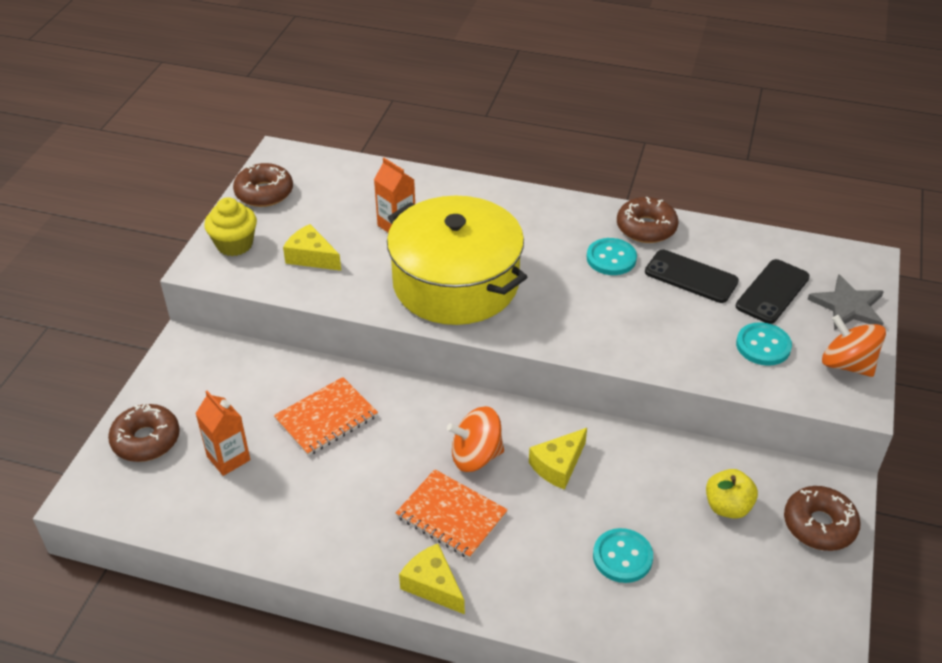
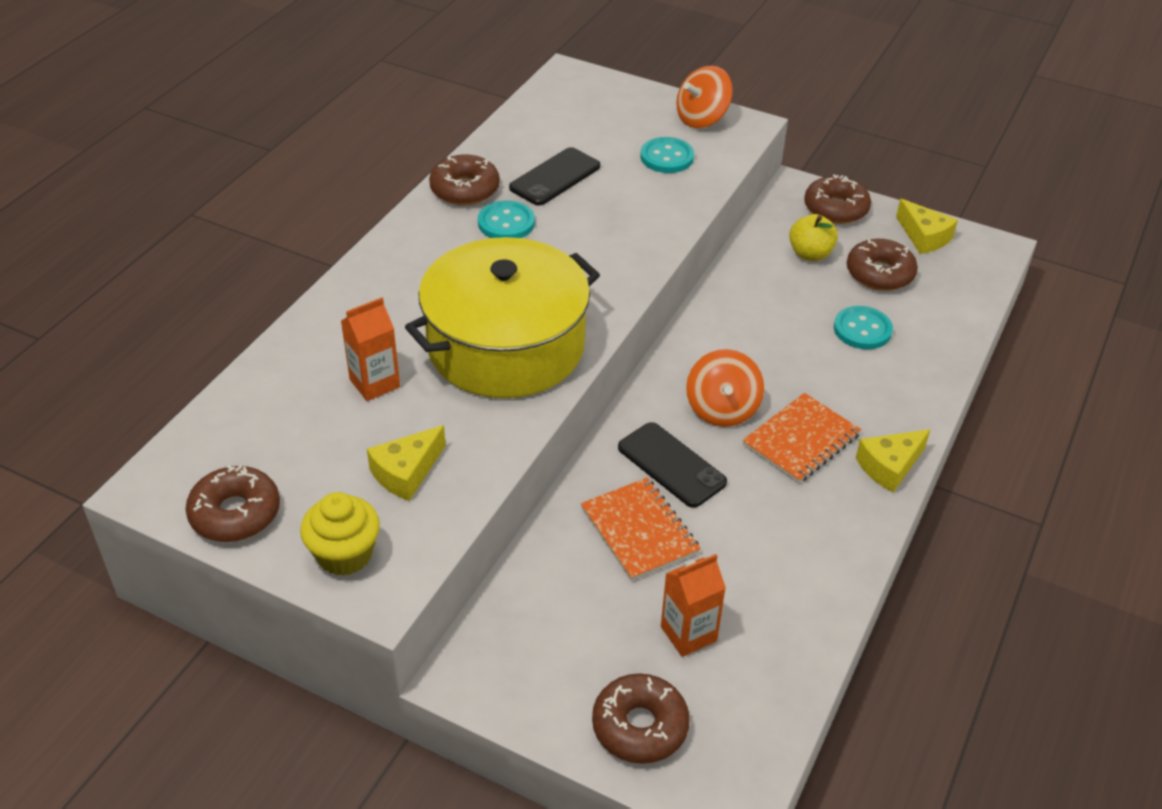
camera: 80 degrees left, 0 degrees up
yellow cheese [529,428,587,490] -> yellow cheese moved to [896,199,958,254]
black phone [736,259,810,324] -> black phone moved to [618,422,727,508]
grey star [807,274,884,330] -> none
none -> brown donut [847,239,918,291]

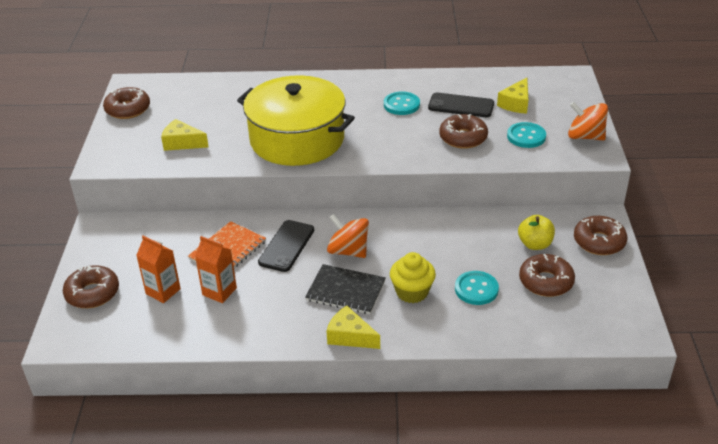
camera: 65 degrees right, 5 degrees down
yellow cupcake [300,492,380,576] -> yellow cupcake moved to [390,252,436,303]
orange carton [341,297,400,401] -> orange carton moved to [195,236,237,303]
brown donut [429,154,500,205] -> brown donut moved to [439,114,488,149]
orange spinning top [686,349,764,427] -> orange spinning top turned 60 degrees clockwise [327,214,369,258]
orange notebook [742,393,861,483] -> black notebook [305,264,386,314]
yellow cheese [896,199,958,254] -> yellow cheese moved to [497,78,528,114]

